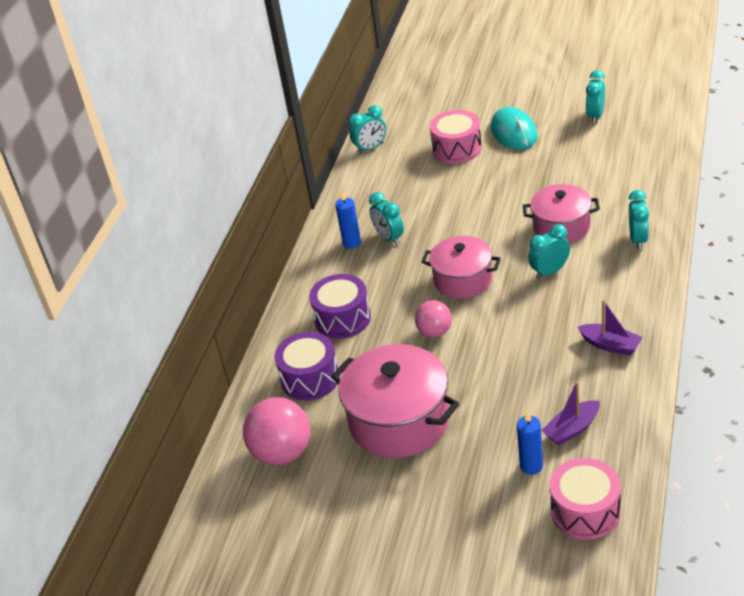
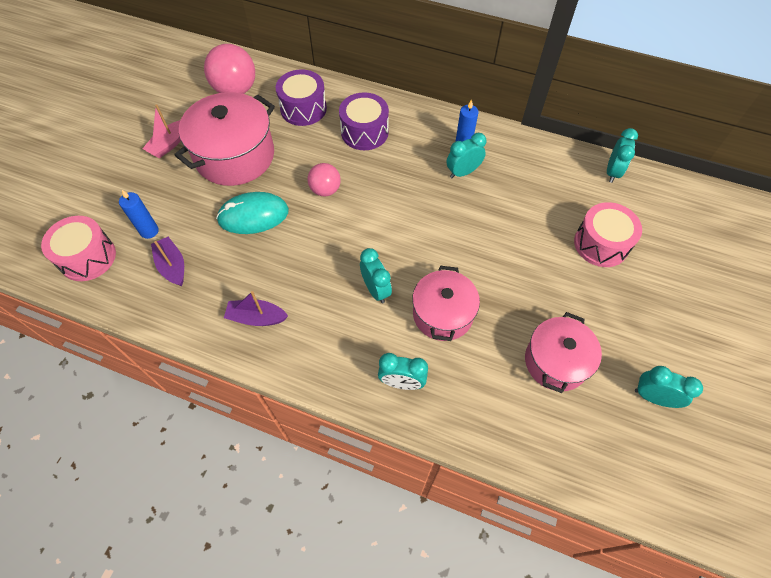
camera: 90 degrees right, 20 degrees up
turquoise clock [349,105,386,154] -> turquoise clock turned 135 degrees counterclockwise [607,128,638,183]
pink pot [422,236,501,299] -> pink pot moved to [525,312,602,393]
turquoise mouse [491,107,538,150] -> turquoise mouse moved to [216,192,289,234]
purple boat [578,300,643,356] -> purple boat turned 60 degrees clockwise [224,291,288,326]
none -> pink boat [142,104,181,158]

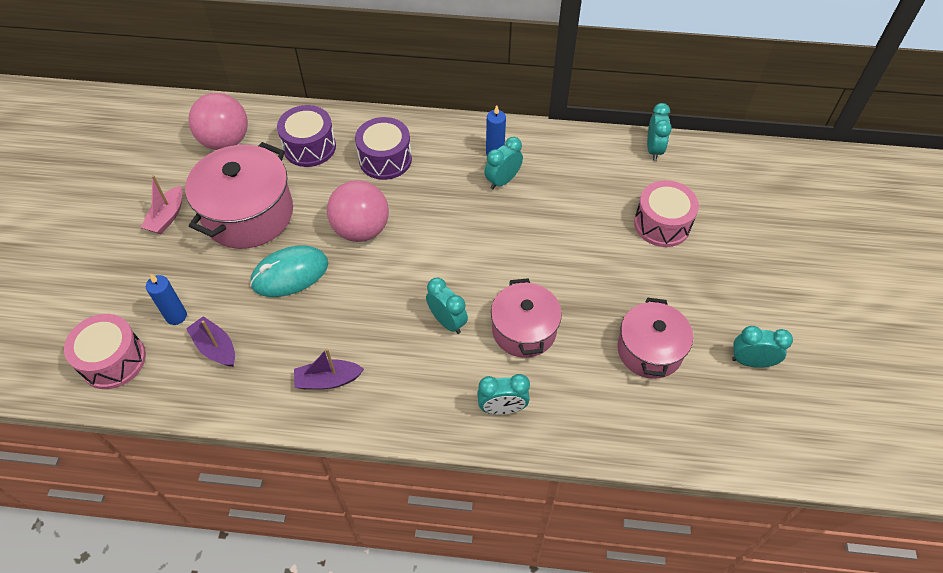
camera: 15 degrees left, 5 degrees down
pink ball [308,163,341,197] -> pink ball [327,180,389,242], size x1.67

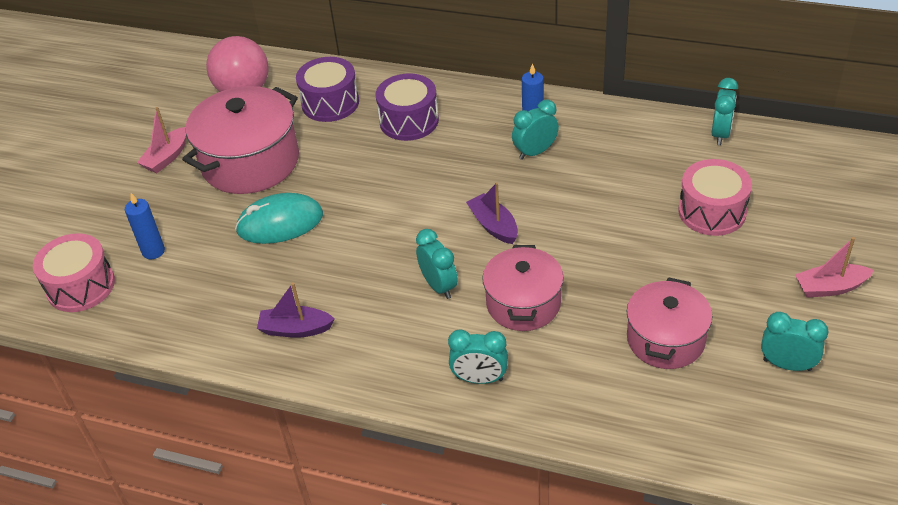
camera: 15 degrees right, 10 degrees down
purple boat [186,316,235,367] -> purple boat moved to [466,183,518,244]
pink ball [327,180,389,242] -> none
none -> pink boat [795,237,874,298]

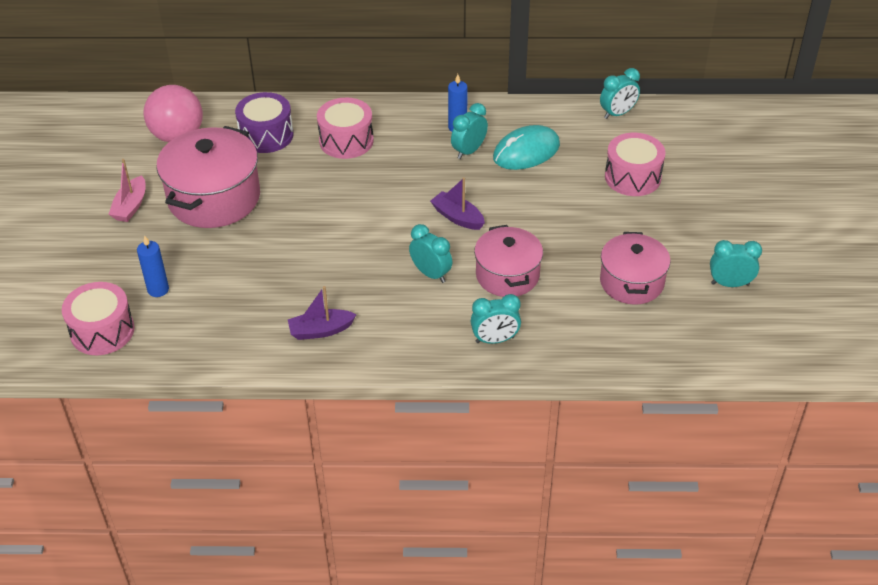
camera: 20 degrees left, 0 degrees up
turquoise mouse [235,193,323,244] -> turquoise mouse moved to [493,125,560,170]
purple drum [376,73,439,141] -> pink drum [317,98,374,159]
turquoise clock [712,78,738,145] -> turquoise clock turned 60 degrees clockwise [600,68,640,119]
pink boat [795,237,874,298] -> none

